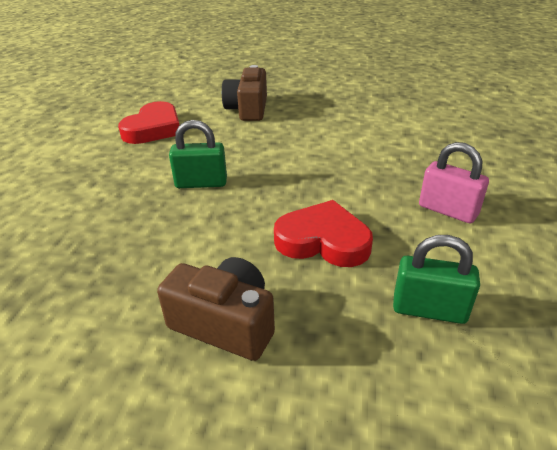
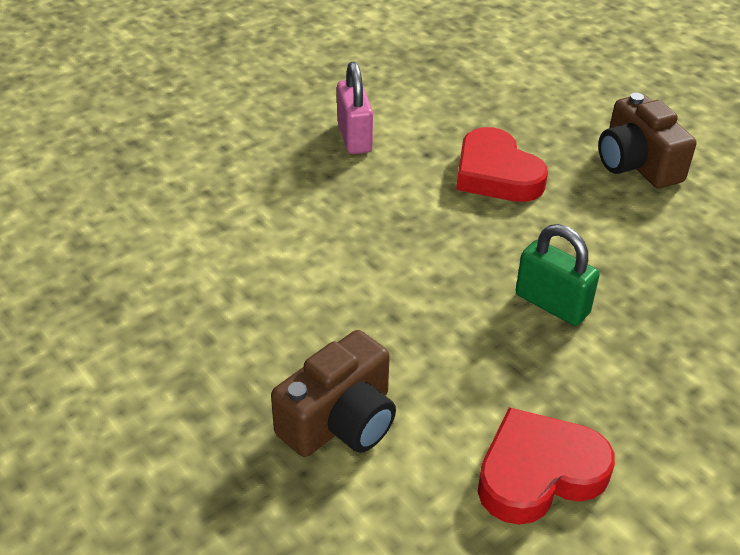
camera: 140 degrees left, 5 degrees up
green padlock [393,235,480,324] -> none

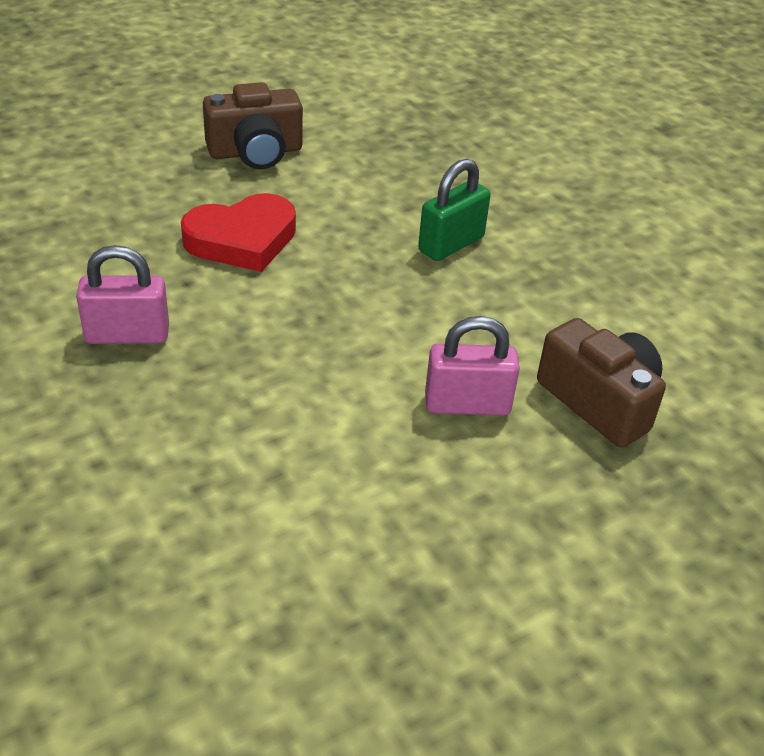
camera: 85 degrees left, 0 degrees up
red heart [478,407,615,525] -> none
none -> pink padlock [425,316,520,416]

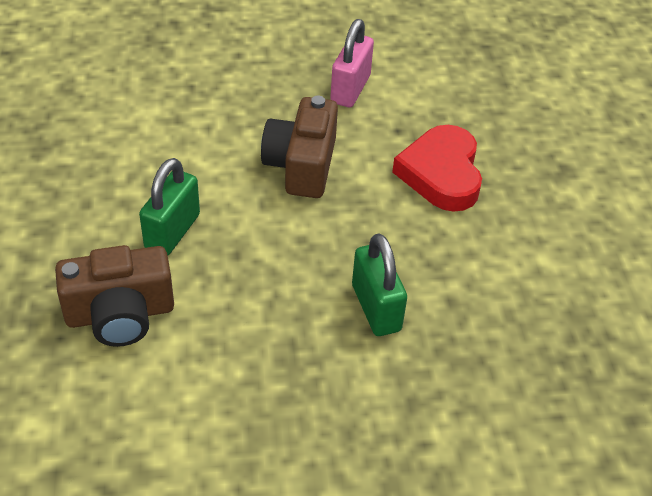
camera: 115 degrees right, 5 degrees up
brown camera [203,82,303,169] -> brown camera moved to [261,96,338,198]
pink padlock [425,316,520,416] -> green padlock [139,158,200,255]

